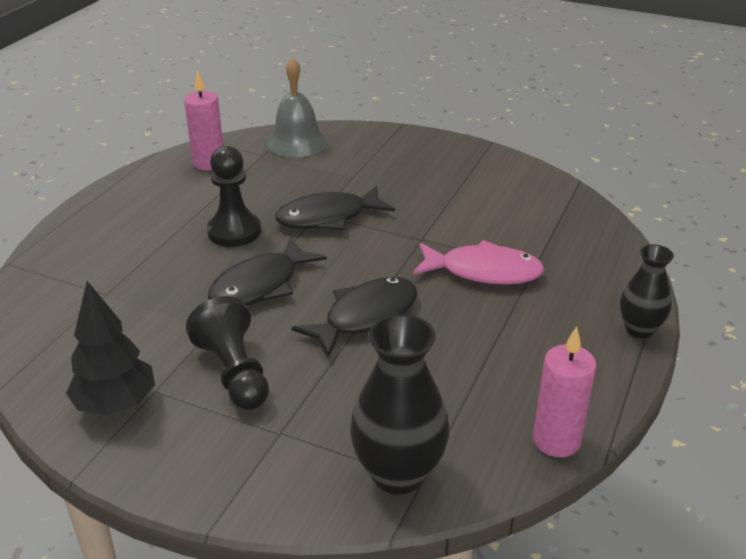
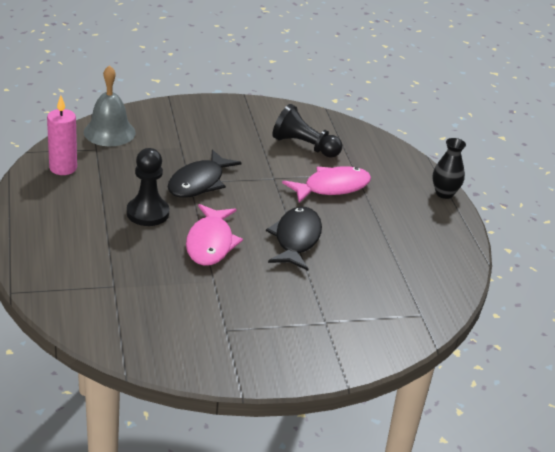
camera: 40 degrees left, 0 degrees up
black tree [66,281,155,415] -> none
black pawn [186,296,269,410] -> black pawn moved to [273,104,342,158]
black fish [208,237,327,306] -> pink fish [186,204,243,266]
black vase [350,314,450,495] -> none
pink candle [533,326,597,457] -> none

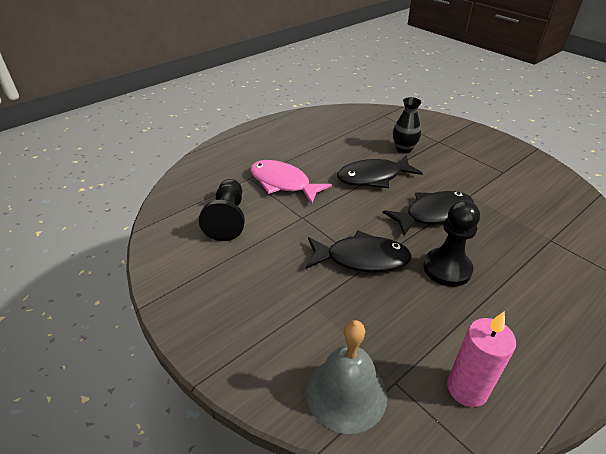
camera: 115 degrees left, 5 degrees up
pink fish [186,204,243,266] -> black fish [383,191,474,236]
black vase [433,138,466,199] -> black vase moved to [393,97,422,154]

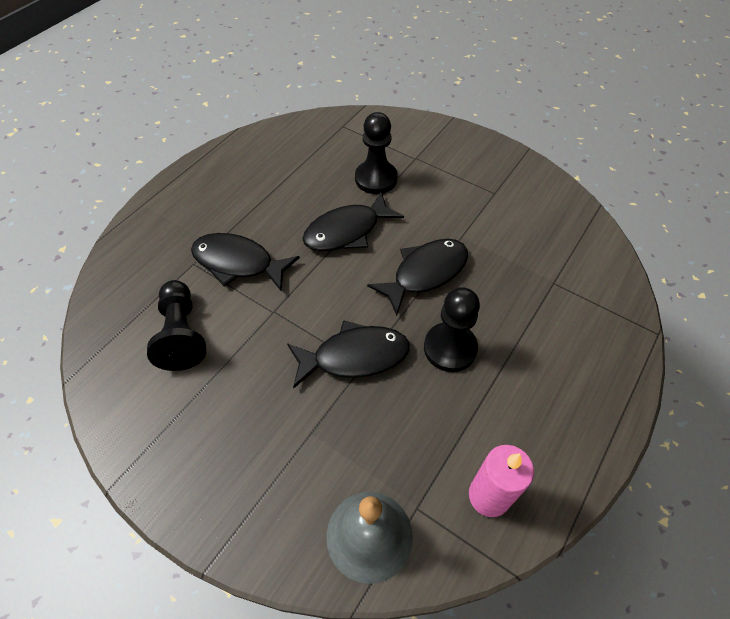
camera: 15 degrees left, 15 degrees up
pink fish [250,160,332,204] -> black fish [191,233,300,291]
black vase [393,97,422,154] -> black pawn [355,112,398,194]

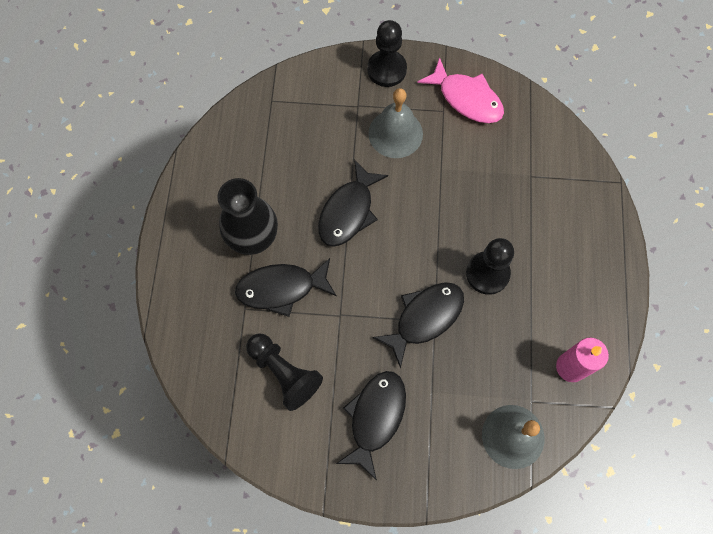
camera: 30 degrees left, 15 degrees up
black pawn [355,112,398,194] -> black pawn moved to [367,20,407,87]
black fish [367,239,468,316] -> black fish moved to [336,371,406,480]
none -> black vase [217,178,278,255]
none -> grey bell [368,88,423,158]
none -> pink fish [417,57,504,123]

